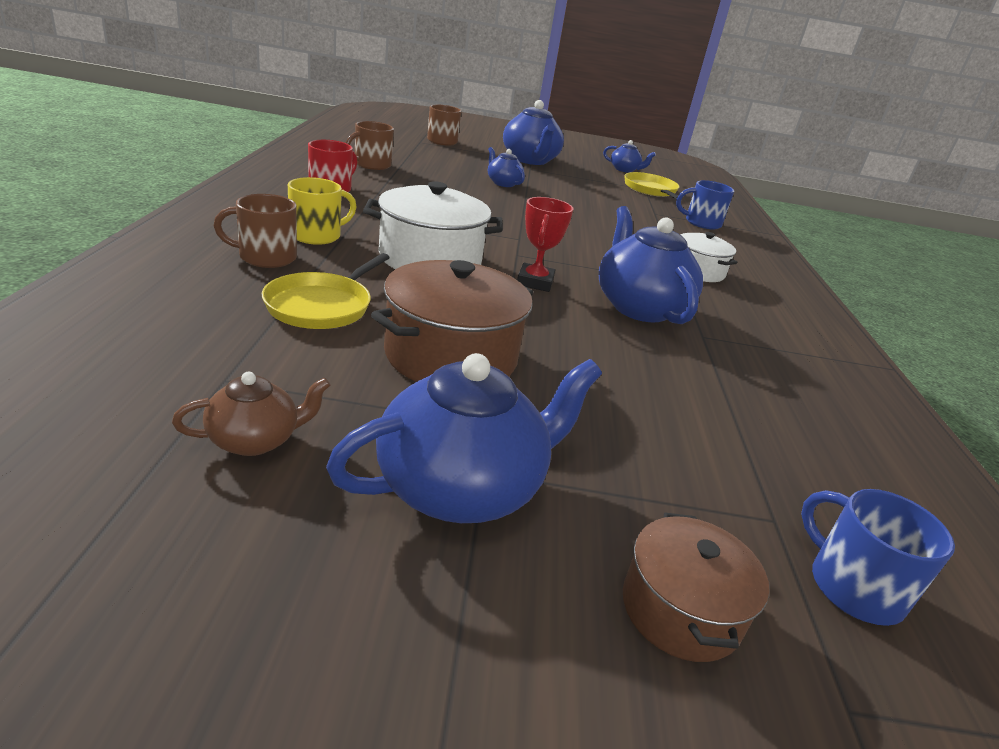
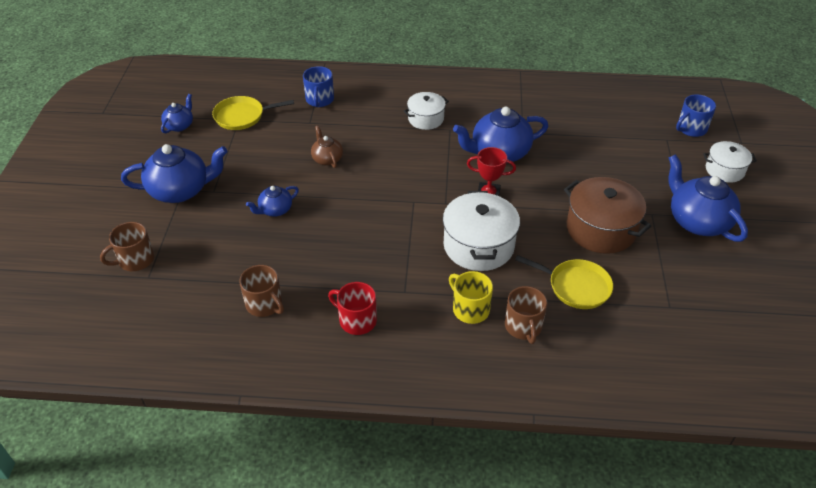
camera: 85 degrees left, 15 degrees up
brown teapot [172,372,330,456] -> brown teapot moved to [311,125,343,168]
brown pot [623,513,769,662] -> white pot [703,141,757,183]

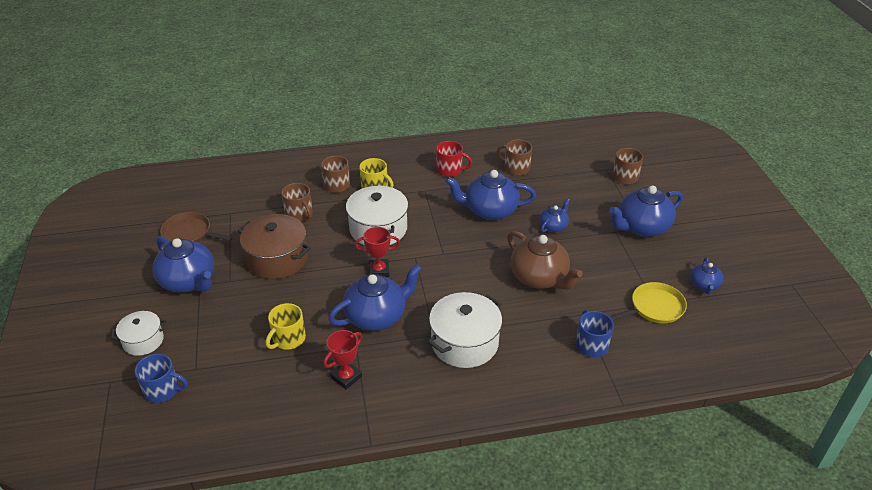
camera: 165 degrees right, 5 degrees down
brown teapot [311,125,343,168] -> brown teapot [507,231,583,290], size x1.89
white pot [404,92,449,130] -> white pot [428,292,502,368], size x1.68
yellow pan [515,255,613,309] -> brown mug [281,183,313,221]
blue mug [676,94,716,137] -> blue mug turned 60 degrees clockwise [135,354,188,403]
none -> brown pan [160,212,233,242]
none -> yellow mug [265,303,306,350]
none -> red trophy [323,330,362,390]
none -> blue teapot [445,170,536,220]

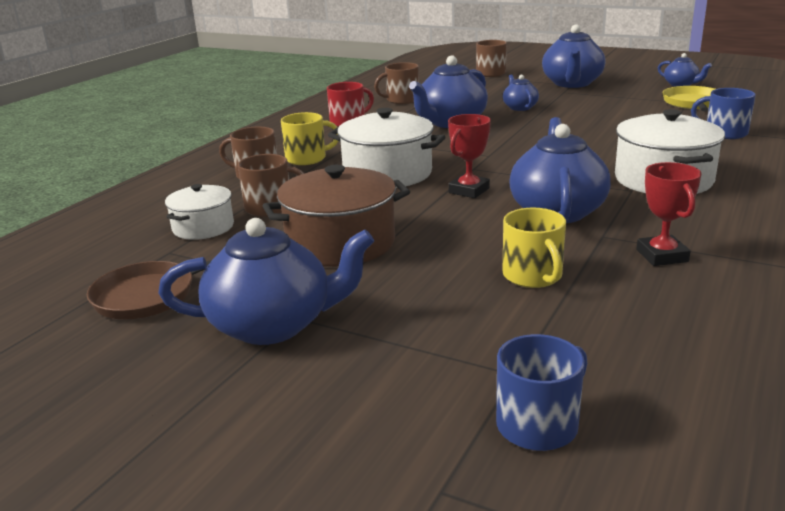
camera: 50 degrees left, 15 degrees down
white pot [111,311,166,356] -> white pot moved to [165,184,234,240]
brown teapot [507,231,583,290] -> none

